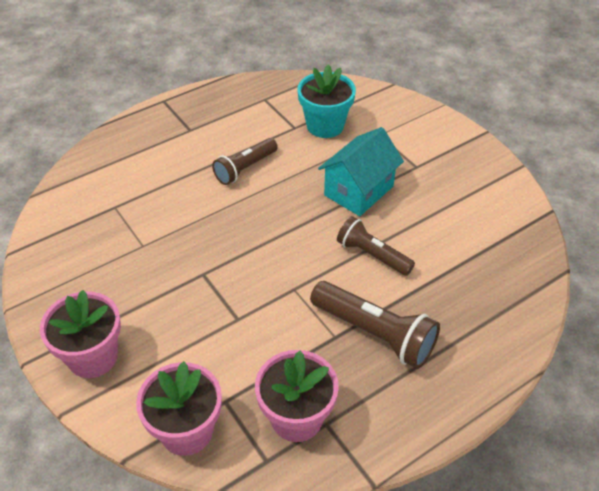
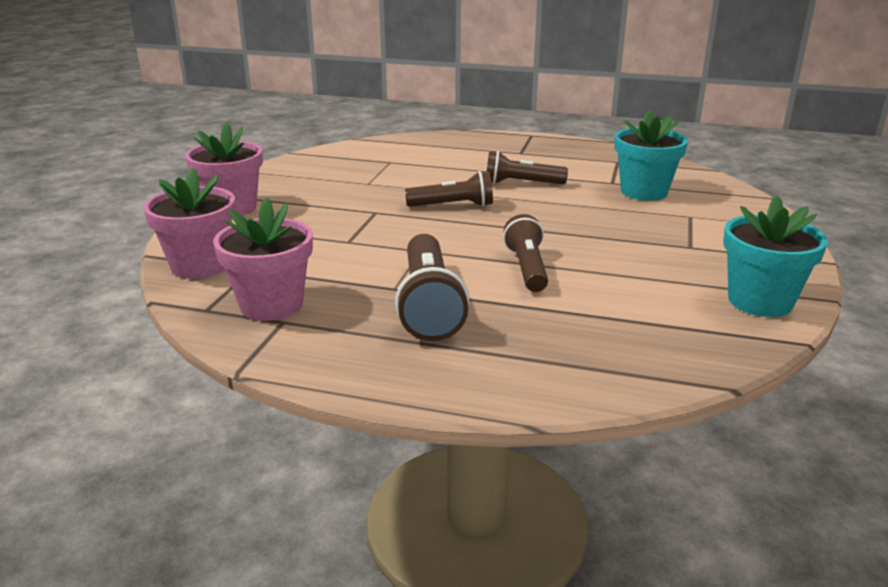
camera: 50 degrees right, 20 degrees down
turquoise house [318,127,404,216] -> none
none -> brown flashlight [405,171,493,207]
none -> turquoise flower pot [723,195,828,317]

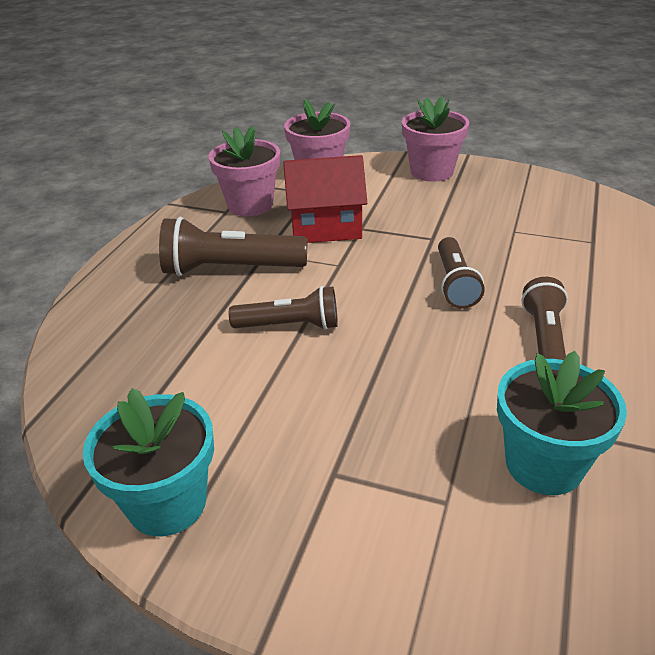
camera: 95 degrees right, 10 degrees up
none -> red house [283,155,367,243]

